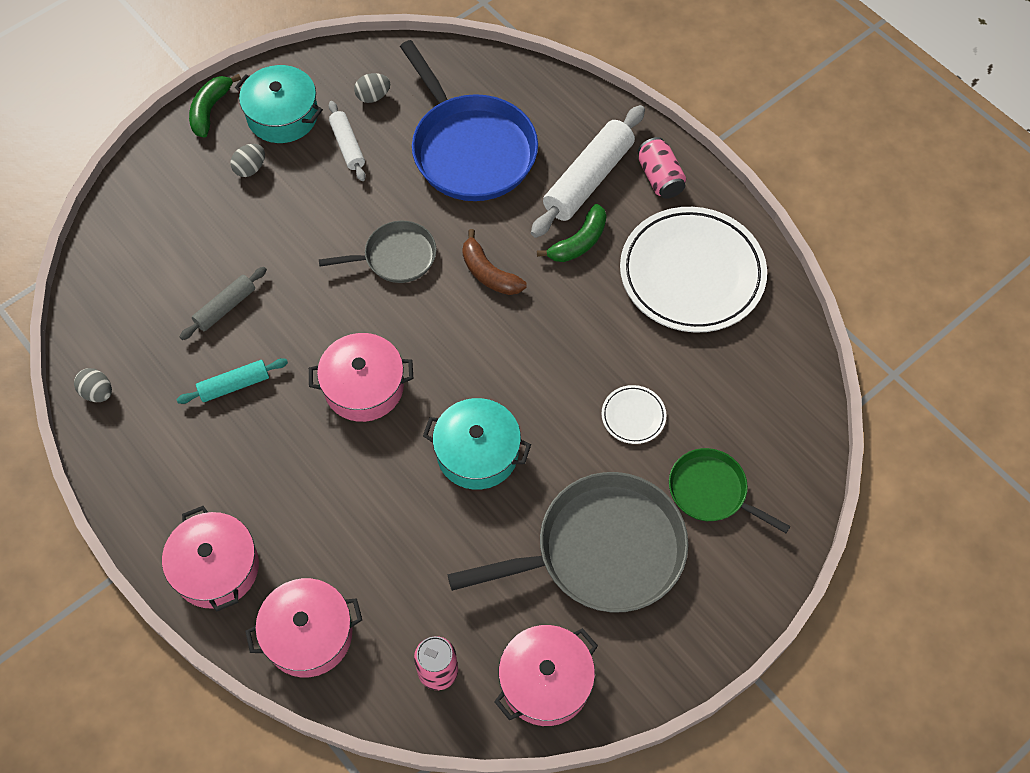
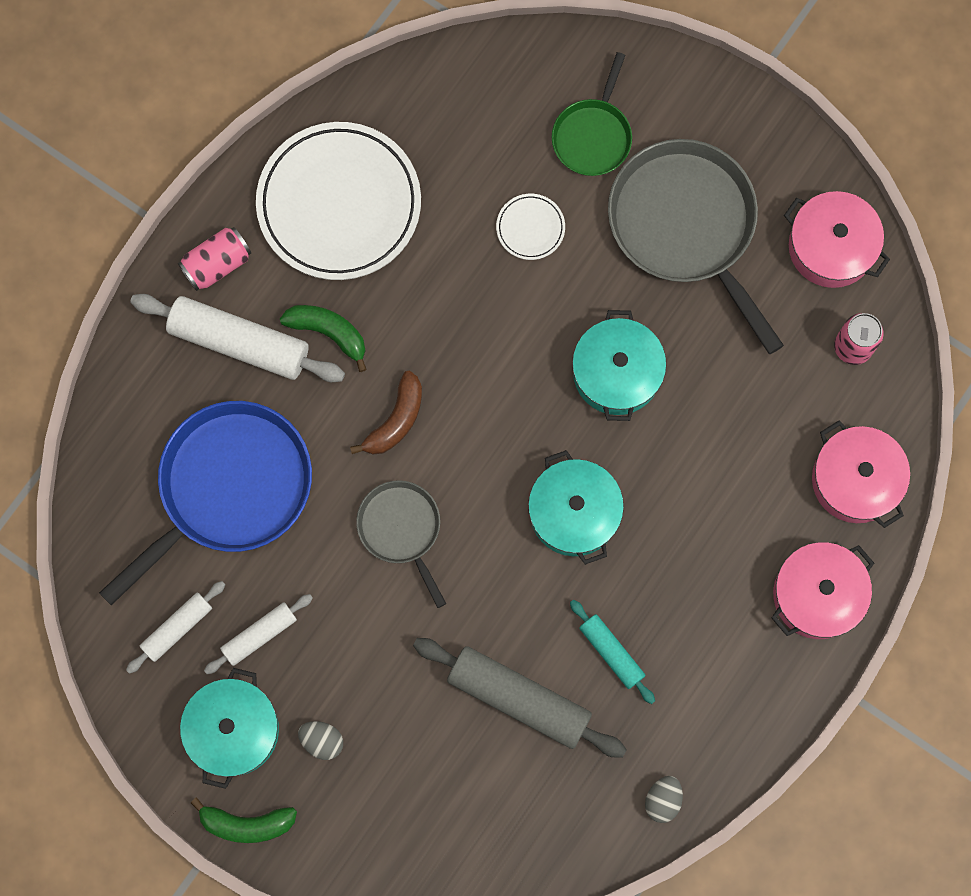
camera: 105 degrees left, 15 degrees up
grey rolling pin [180,267,267,340] -> grey rolling pin [413,638,627,758], size x1.81
pink pot [309,333,413,422] -> turquoise pot [528,450,624,565]
grey egg [354,73,390,103] -> white rolling pin [126,581,226,674]

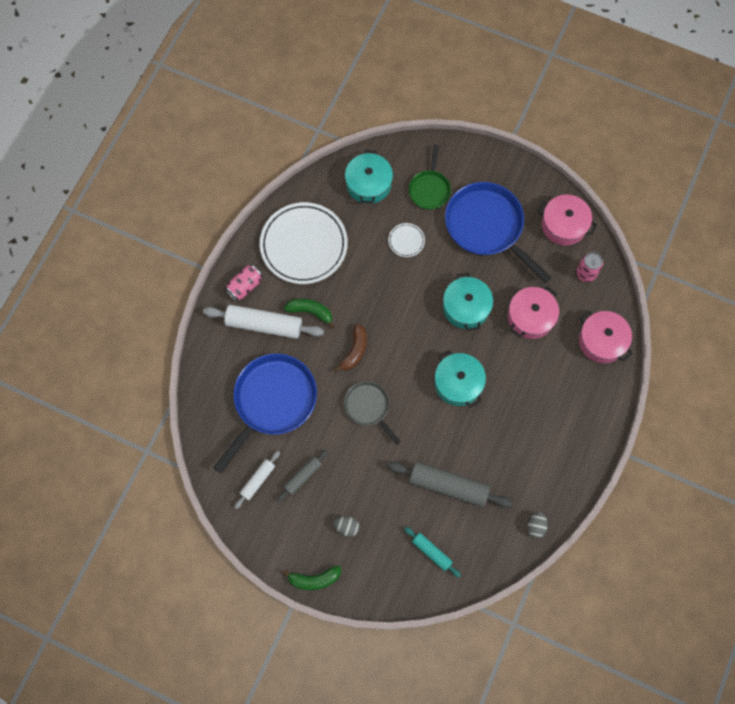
camera: 10 degrees left, 5 degrees down
turquoise pot [180,668,279,789] -> turquoise pot moved to [345,150,393,204]
white rolling pin [204,594,313,674] -> grey rolling pin [277,450,328,502]
turquoise rolling pin [570,600,655,704] -> turquoise rolling pin moved to [404,527,461,577]
grey pan [608,139,784,354] -> blue pan [445,182,551,283]
pink pot [772,542,874,639] -> pink pot moved to [508,286,559,339]

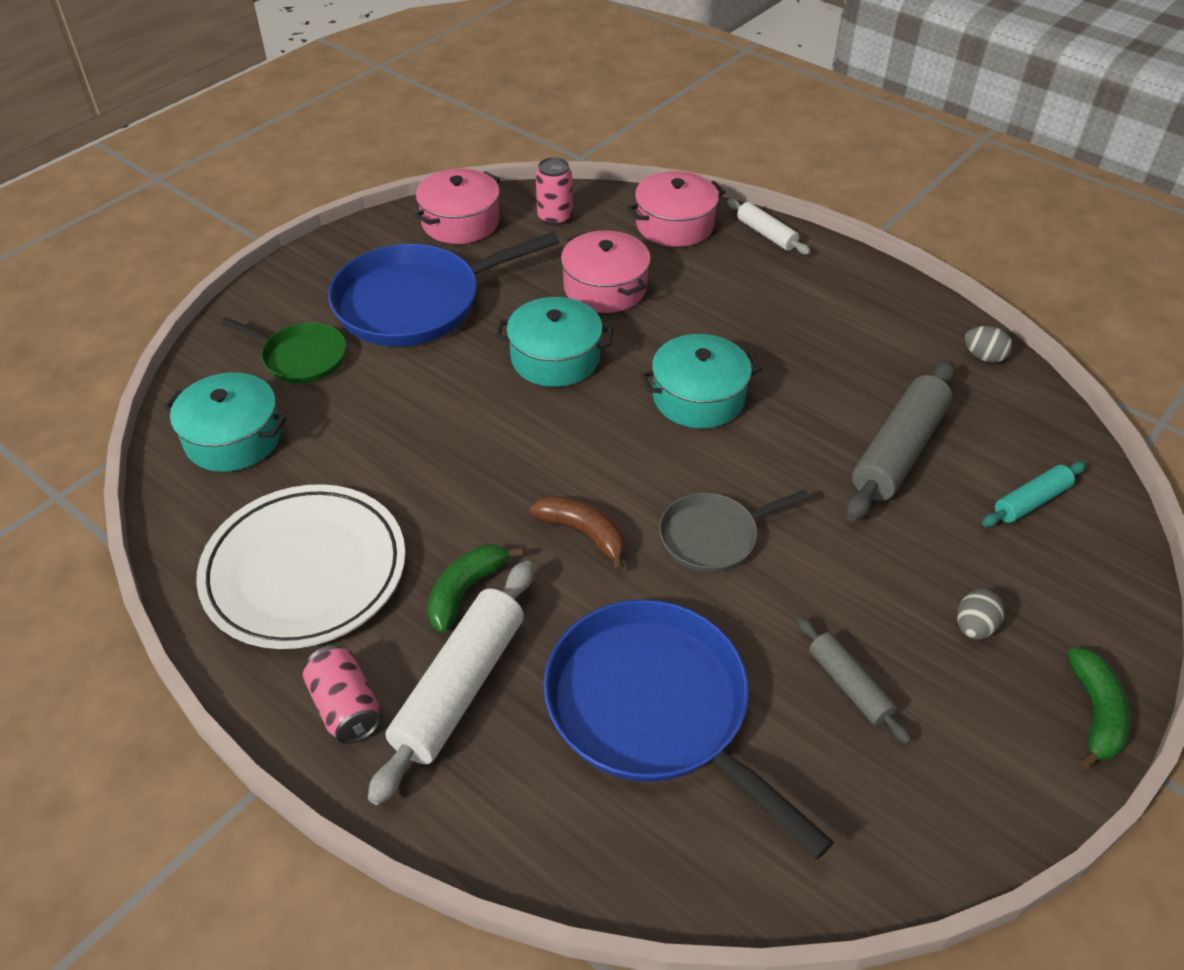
camera: 75 degrees left, 25 degrees down
white rolling pin [234,451,280,509] -> white rolling pin moved to [727,199,811,255]
white plate [388,223,425,257] -> none

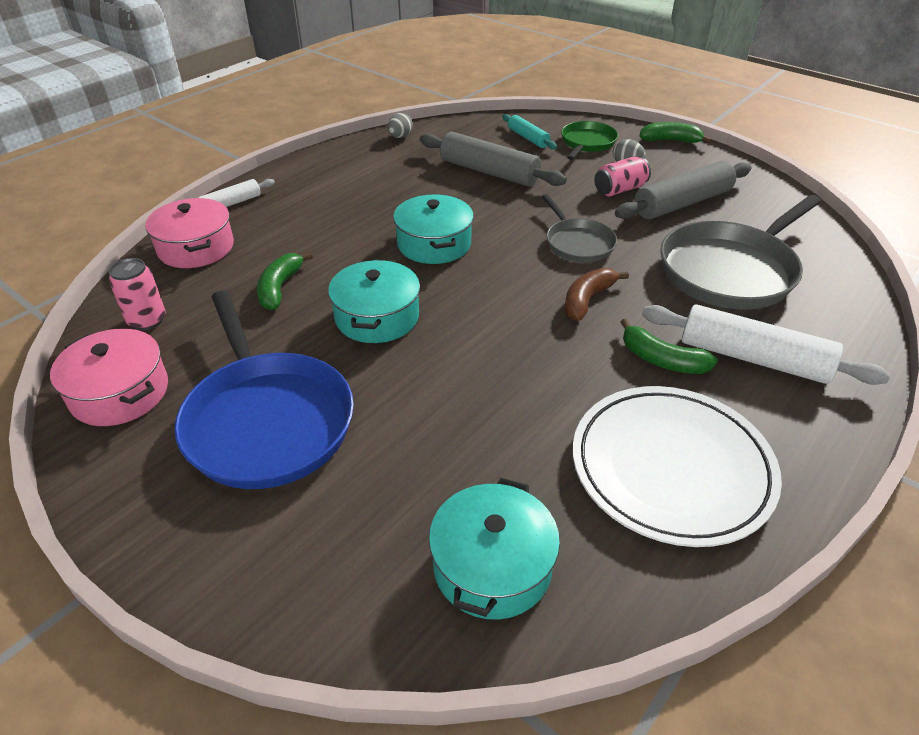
camera: 90 degrees left, 5 degrees down
green pan [221,317,346,383] -> green pan moved to [561,121,618,160]
pink can [303,645,381,744] -> pink can moved to [594,157,651,196]
blue pan [544,599,834,859] -> grey pan [660,195,821,310]
pink pot [561,230,651,313] -> green banana [257,252,313,310]
grey rolling pin [797,617,912,744] -> grey rolling pin [615,161,751,219], size x1.81

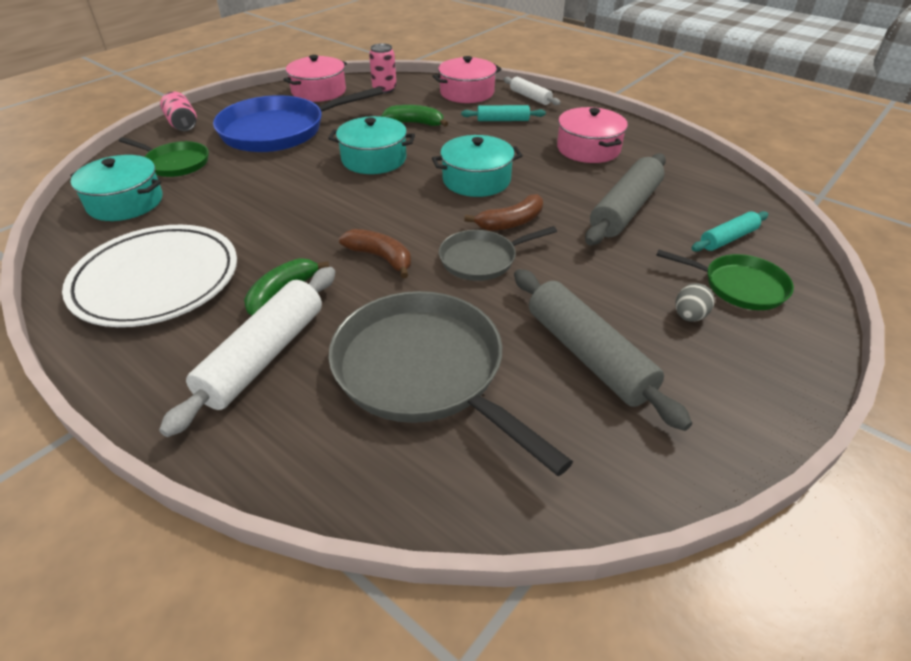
camera: 90 degrees right, 0 degrees up
grey egg [387,113,413,138] -> none
pink can [594,157,651,196] -> pink can moved to [160,91,197,131]
green banana [639,122,712,144] -> none
none -> green pan [119,137,209,177]
none -> turquoise rolling pin [461,105,546,121]
none -> brown banana [464,194,543,231]
none -> pink pot [557,107,628,163]

